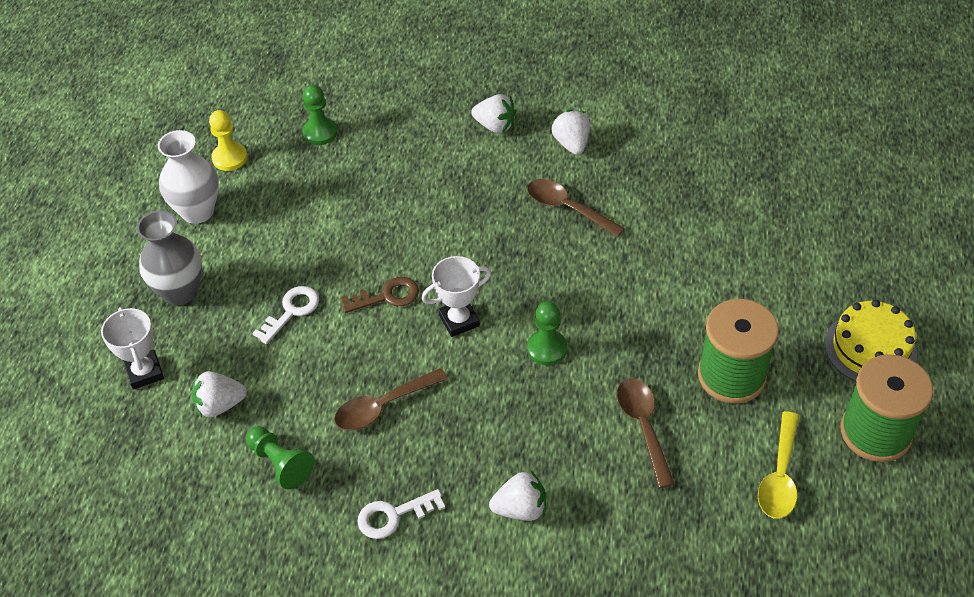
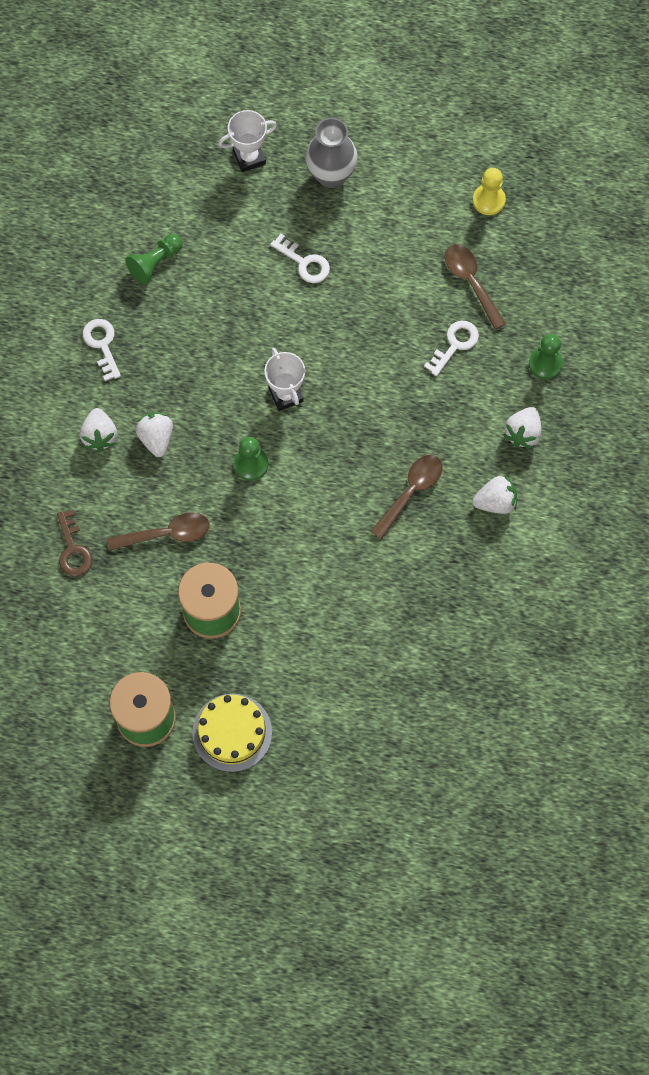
camera: 90 degrees right, 20 degrees up
white vase [158,130,219,224] -> none
white strawberry [192,371,247,418] -> white strawberry moved to [135,413,173,457]
green pawn [302,85,337,145] -> green pawn moved to [529,334,563,379]
brown spoon [334,368,448,431] -> brown spoon moved to [445,244,506,330]
brown key [341,277,419,313] -> brown key moved to [57,510,92,576]
yellow spoon [758,411,799,519] -> none
none -> white key [424,321,479,376]

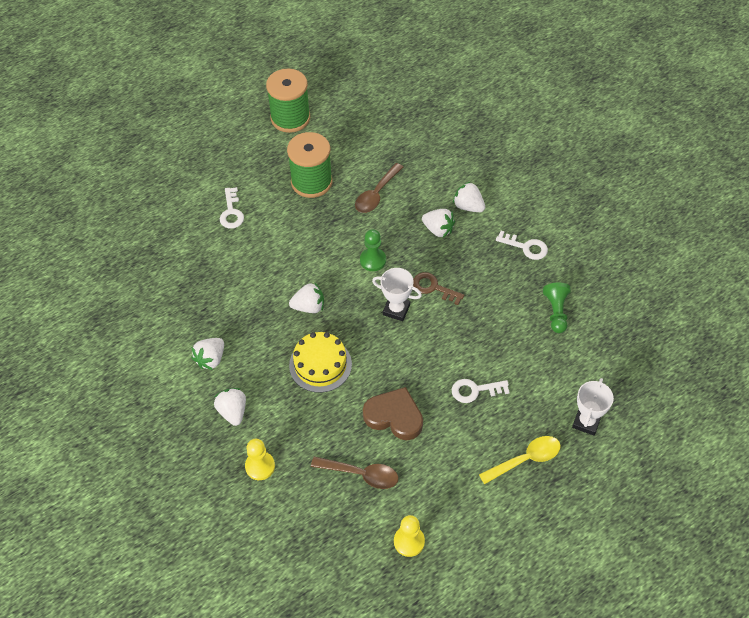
camera: 135 degrees right, 15 degrees down
brown key [57,510,92,576] -> brown key moved to [413,272,464,305]
yellow cake [192,694,272,772] -> yellow cake moved to [289,332,352,393]
grey vase [305,118,358,188] -> yellow spoon [479,436,561,484]
brown spoon [371,455,442,539] -> none
white key [424,321,479,376] -> white key moved to [220,187,244,229]
green pawn [529,334,563,379] -> yellow pawn [245,439,275,480]
none -> white strawberry [289,282,324,313]
none -> brown heart [363,387,423,440]

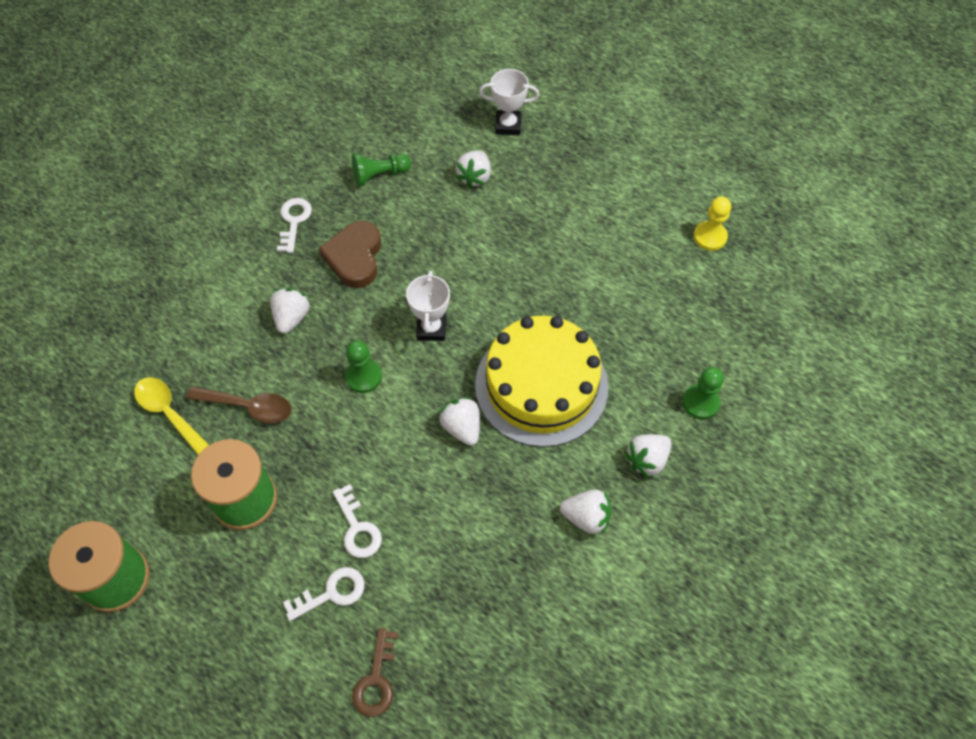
camera: 110 degrees left, 5 degrees up
yellow pawn [245,439,275,480] -> green pawn [682,367,724,419]
yellow cake [289,332,352,393] -> yellow cake [475,316,608,447], size x1.64
brown spoon [311,456,398,489] -> none
brown heart [363,387,423,440] -> brown heart moved to [319,221,381,288]
brown key [413,272,464,305] -> brown key moved to [352,628,398,717]
white key [452,379,510,403] -> white key moved to [333,484,382,558]
white strawberry [453,181,485,212] -> white strawberry moved to [456,150,491,188]
yellow spoon [479,436,561,484] -> yellow spoon moved to [134,377,209,455]

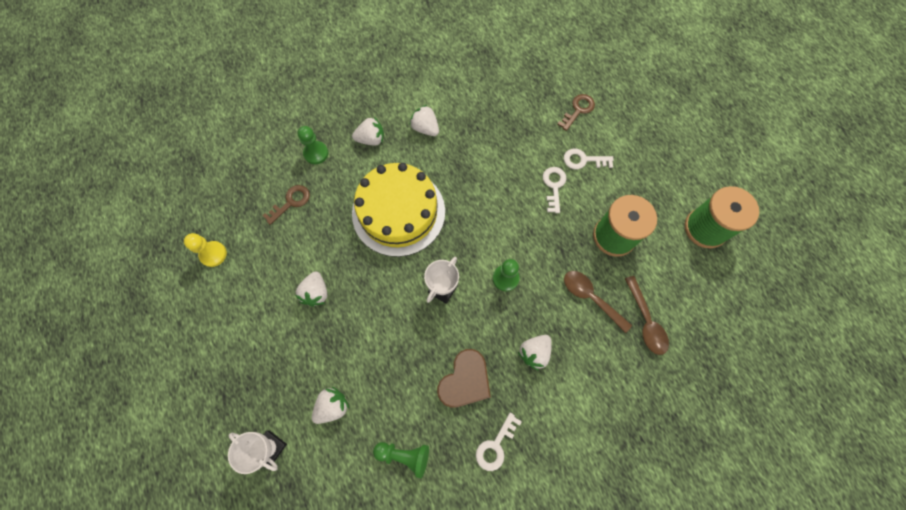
camera: 150 degrees left, 10 degrees up
yellow spoon [134,377,209,455] -> brown spoon [625,276,669,355]
white strawberry [439,397,480,446] -> white strawberry moved to [295,271,327,307]
none -> brown key [262,185,310,225]

